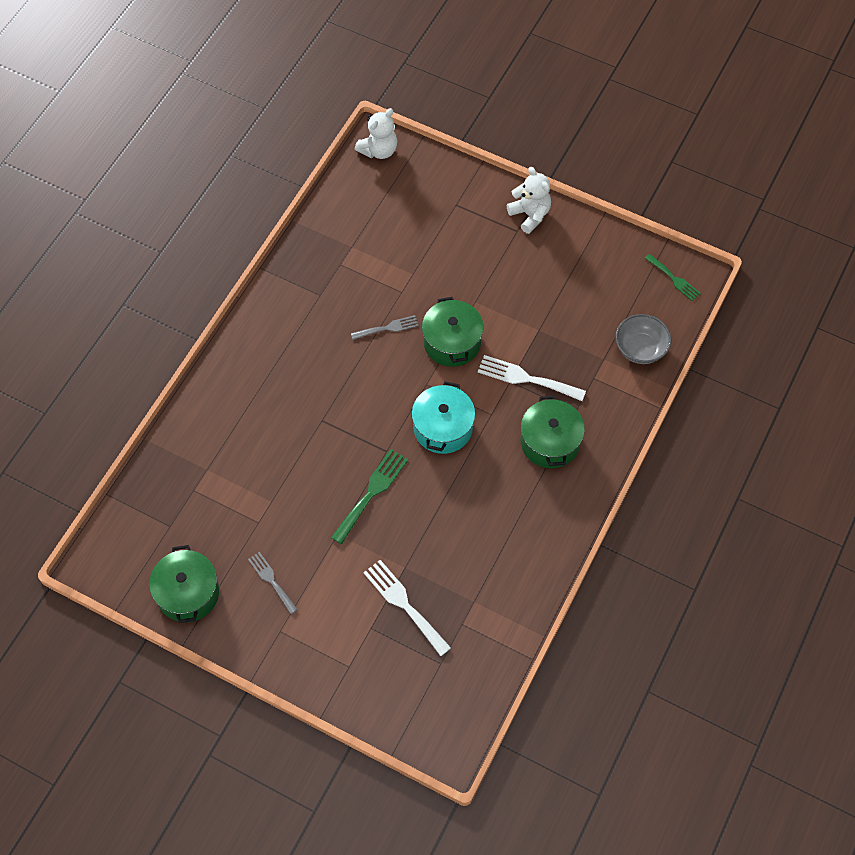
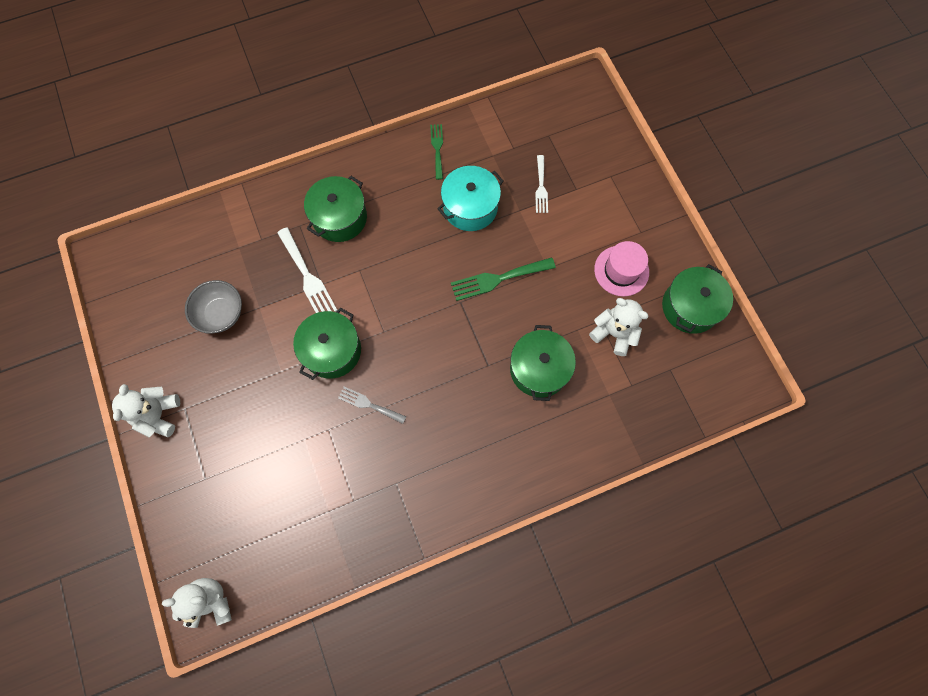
camera: 140 degrees left, 10 degrees up
grey fork [248,552,298,614] -> pink hat [594,241,649,296]
white fork [363,560,451,656] -> white fork [535,155,548,213], size x0.64
turquoise pot [412,381,475,454] -> turquoise pot moved to [437,166,504,231]
grey bowl [615,314,671,364] -> grey bowl moved to [185,280,242,334]
green fork [645,254,701,301] -> green fork moved to [430,124,443,180]
none -> green pot [510,325,576,401]
none -> white teddy bear [589,298,649,356]

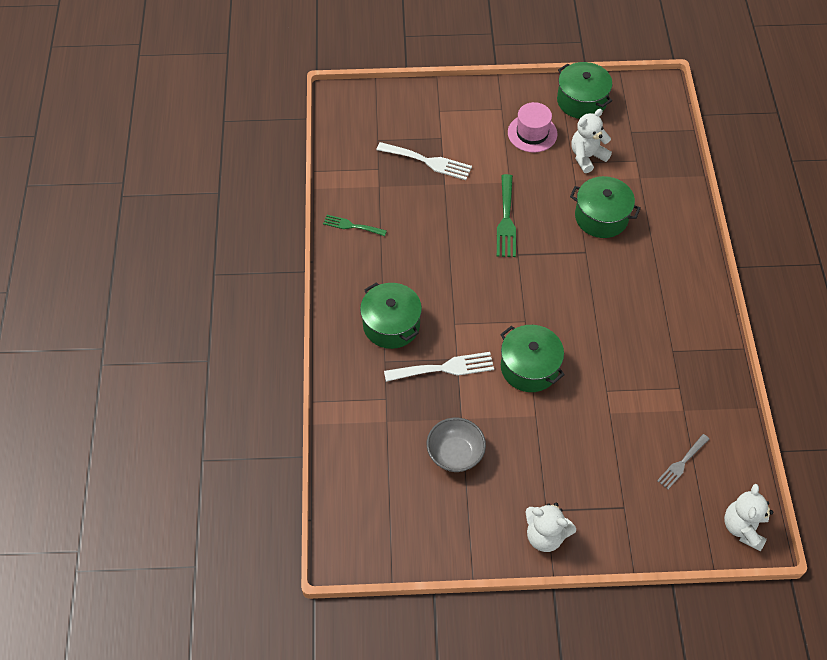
camera: 70 degrees left, 15 degrees down
grey fork [338,387,407,424] -> grey fork moved to [657,434,709,489]
turquoise pot [437,166,504,231] -> none
white fork [535,155,548,213] -> white fork [376,142,472,180], size x1.57

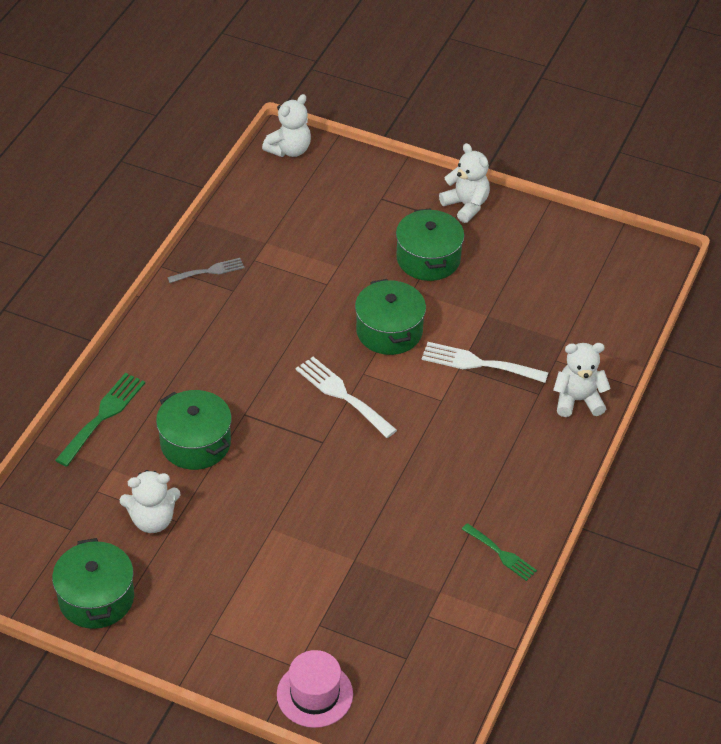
camera: 155 degrees left, 10 degrees down
green pot [360,282,422,349] -> green pot moved to [396,208,464,281]
white fork [376,142,472,180] -> white fork moved to [296,357,397,438]
grey bowl [427,418,486,472] -> none
green fork [497,174,516,257] -> green fork moved to [55,373,145,467]
pink hat [508,102,557,152] -> pink hat moved to [277,650,353,728]
grey fork [657,434,709,489] -> grey fork moved to [167,258,244,283]
none -> white teddy bear [553,343,611,417]

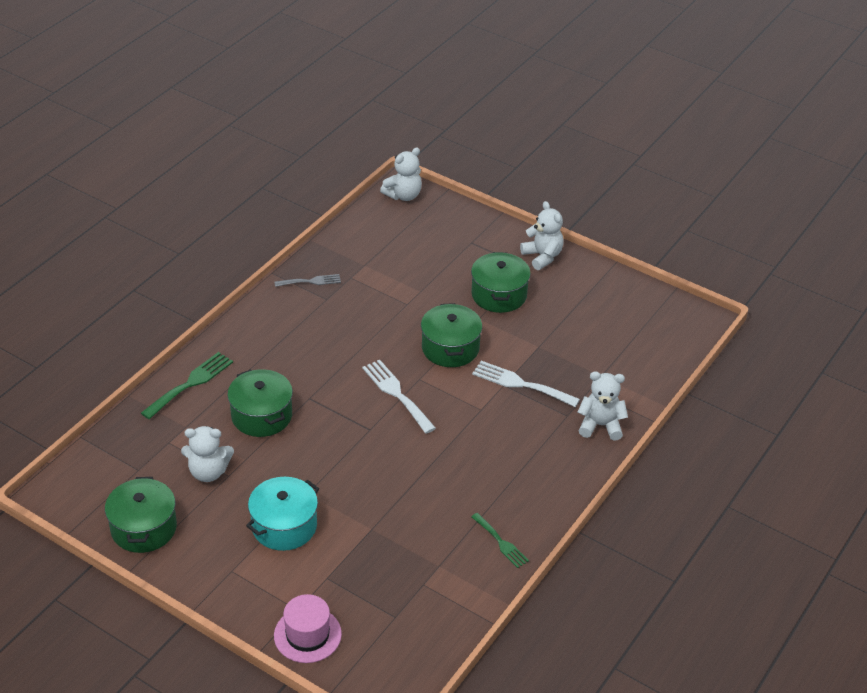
camera: 10 degrees right, 5 degrees down
none -> turquoise pot [246,477,319,551]

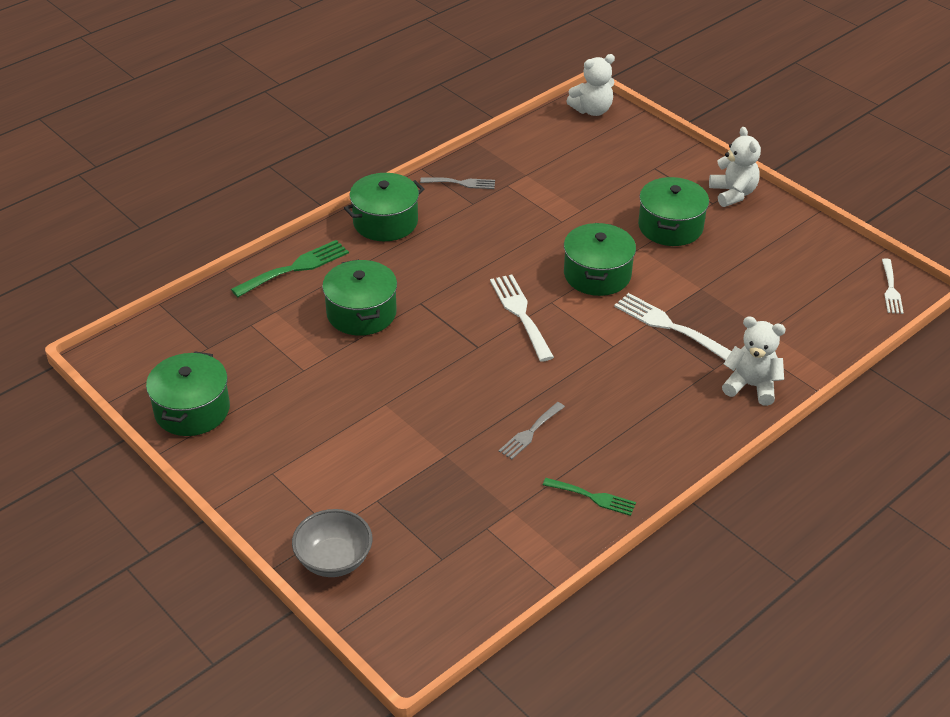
camera: 15 degrees right, 0 degrees up
white teddy bear [181,426,234,482] -> none
turquoise pot [246,477,319,551] -> none
pink hat [274,594,342,663] -> grey bowl [292,509,372,577]
green fork [471,513,529,568] -> green fork turned 45 degrees counterclockwise [543,478,636,516]
none -> green pot [344,173,424,241]
none -> grey fork [499,402,565,459]
none -> white fork [882,258,904,314]

